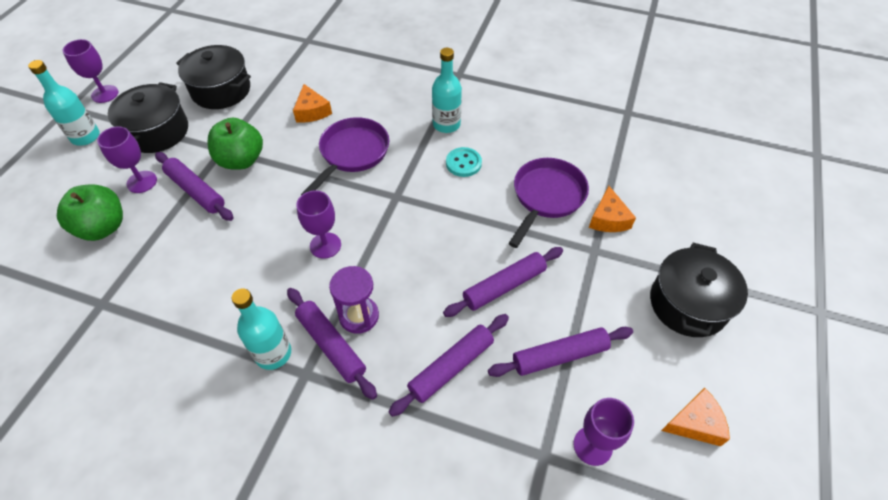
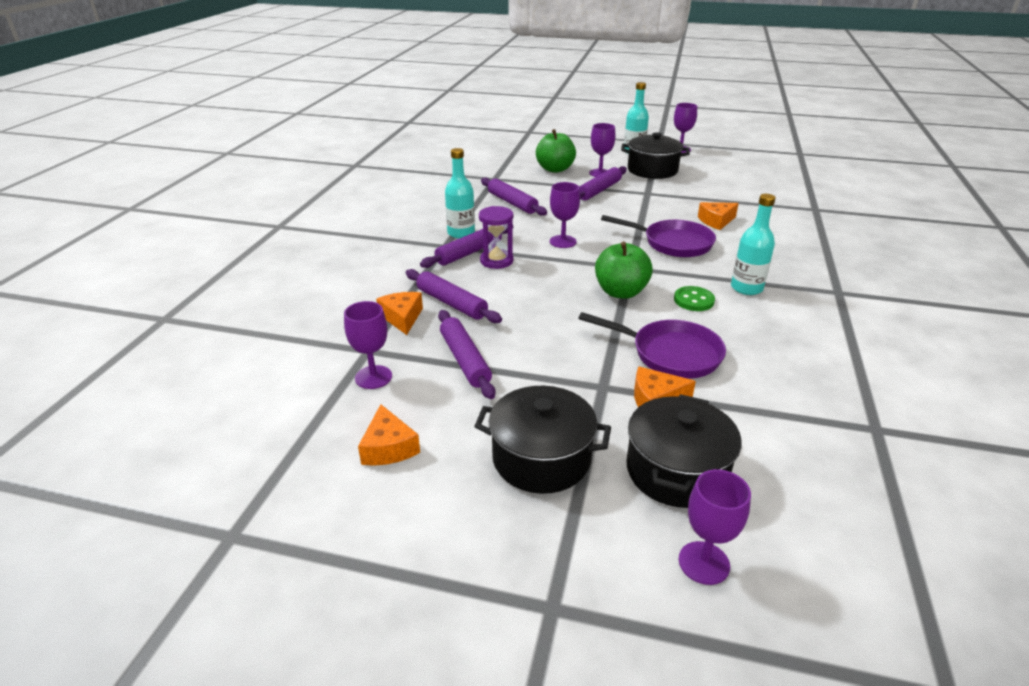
camera: 85 degrees right, 20 degrees down
black pot [176,45,251,109] -> black pot moved to [626,394,742,508]
green apple [207,118,263,170] -> green apple moved to [595,242,653,299]
purple rolling pin [443,247,563,317] -> purple rolling pin moved to [481,178,547,216]
turquoise button [446,147,482,177] -> green button [674,286,715,311]
none -> orange cheese [376,292,423,335]
none -> purple goblet [679,469,751,585]

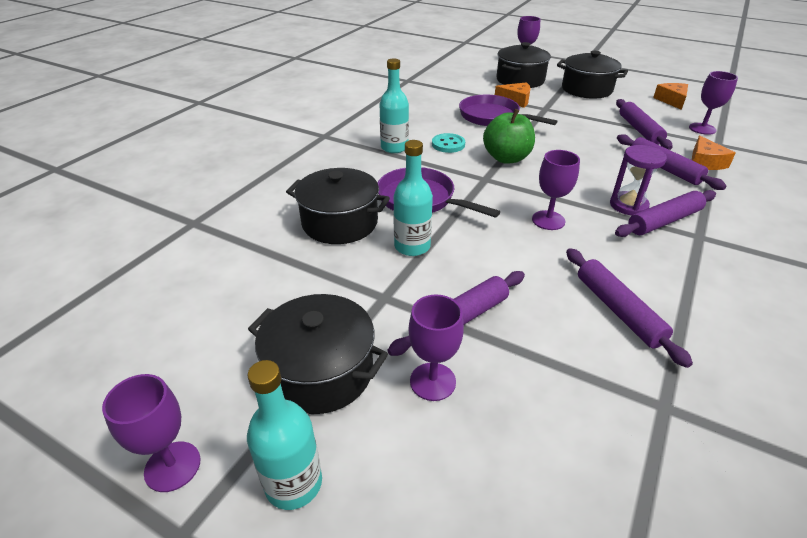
camera: 165 degrees left, 5 degrees up
turquoise bottle [445,148,475,239] -> turquoise bottle moved to [393,140,433,256]
green apple [536,129,576,173] -> none
green button [674,286,715,311] -> turquoise button [432,133,465,153]
orange cheese [698,202,739,230] -> black pot [286,168,390,244]

